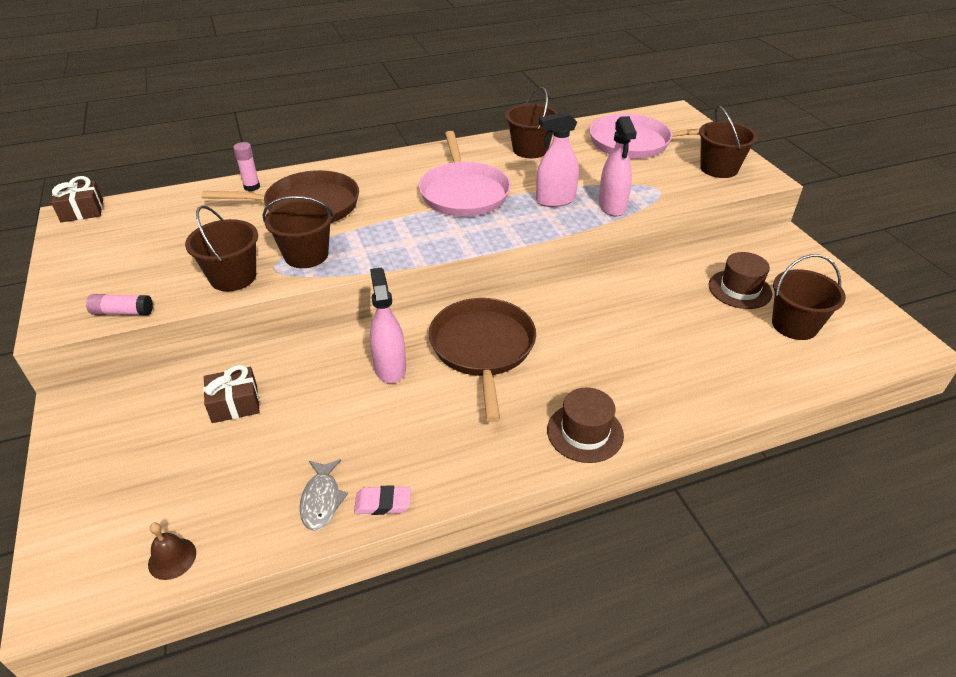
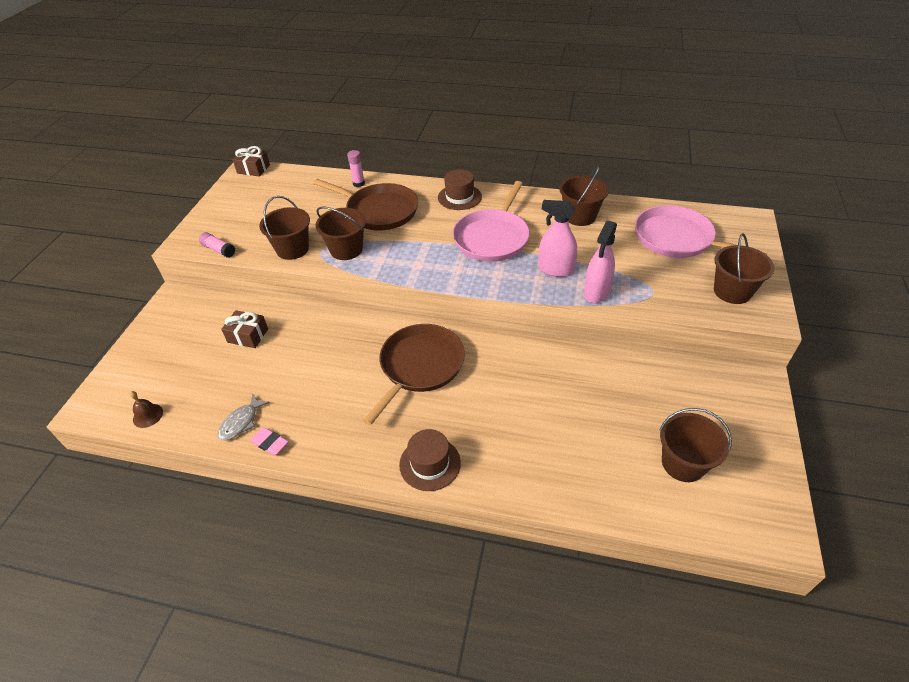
camera: 35 degrees right, 5 degrees up
pink spray bottle [370,268,406,383] -> none
brown hat [709,252,772,309] -> brown hat moved to [438,169,482,210]

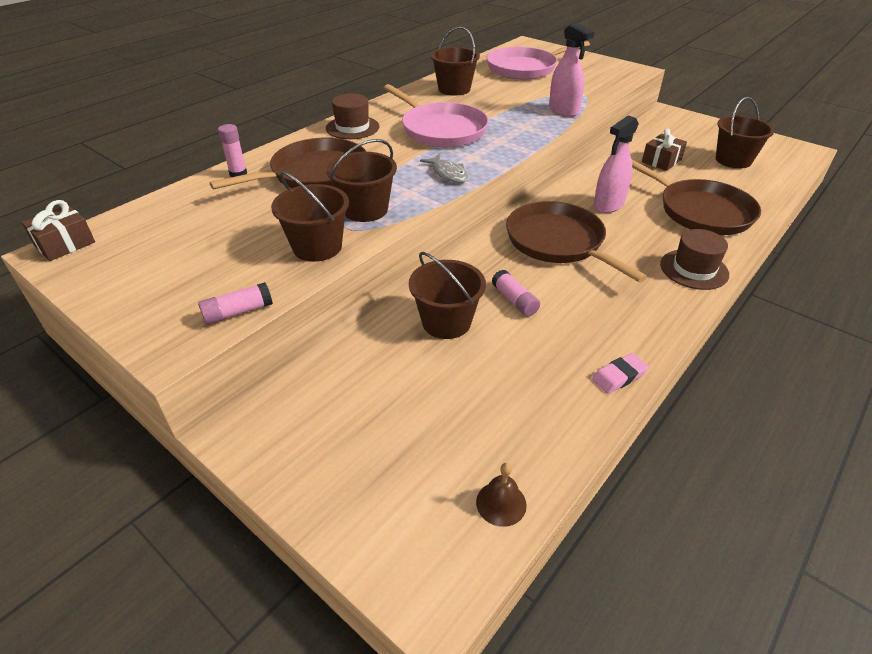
camera: 65 degrees left, 5 degrees down
grey fish [217,393,270,441] -> grey fish moved to [420,154,469,183]
brown gift [221,310,268,348] -> brown gift moved to [642,129,687,171]
pink spray bottle [538,200,577,277] -> pink spray bottle moved to [593,115,639,213]
brown bucket [714,233,774,304] -> brown bucket moved to [409,252,486,339]
none -> pink glue stick [492,269,540,317]
none -> brown pan [631,159,761,235]

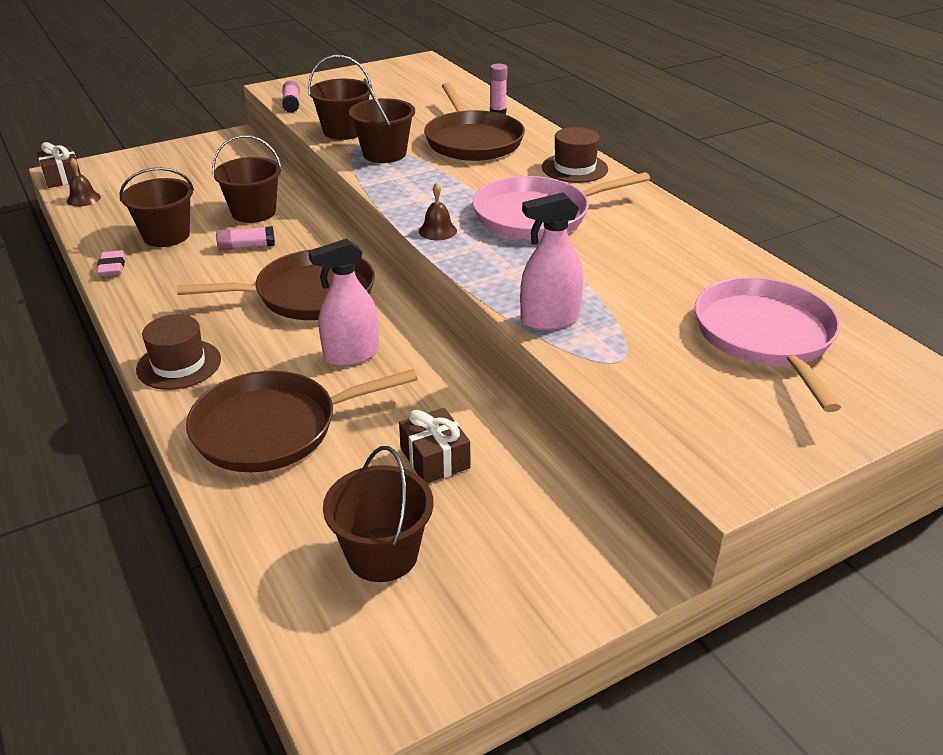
camera: 110 degrees right, 5 degrees down
brown gift [22,200,95,261] -> brown gift moved to [37,142,81,188]
grey fish [420,154,469,183] -> none
brown bucket [431,27,480,96] -> brown bucket moved to [119,167,194,247]
pink spray bottle [593,115,639,213] -> pink spray bottle turned 90 degrees counterclockwise [308,238,379,366]
none -> brown bell [419,183,457,240]

